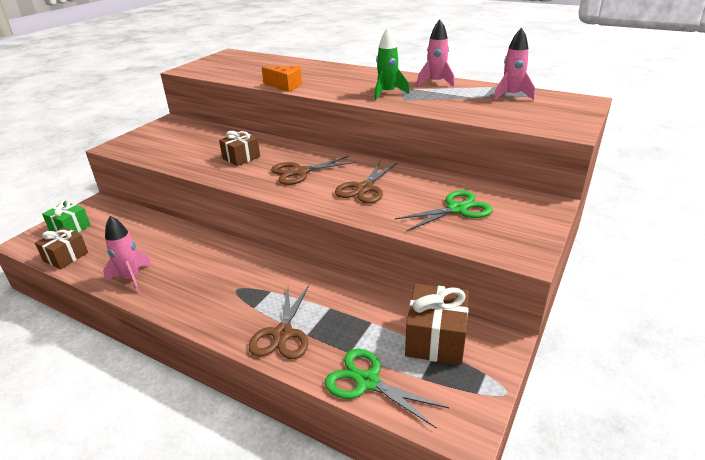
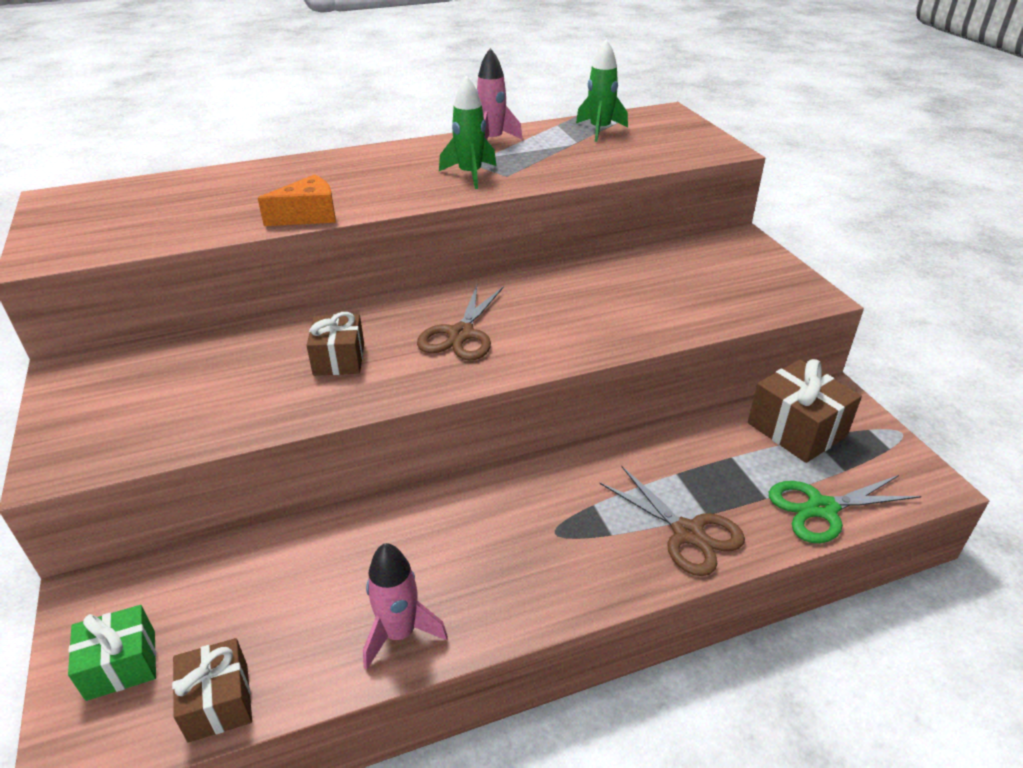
camera: 50 degrees left, 5 degrees up
brown scissors [335,162,397,204] -> none
green scissors [395,190,493,231] -> none
pink rocket [493,28,535,101] -> green rocket [576,39,628,142]

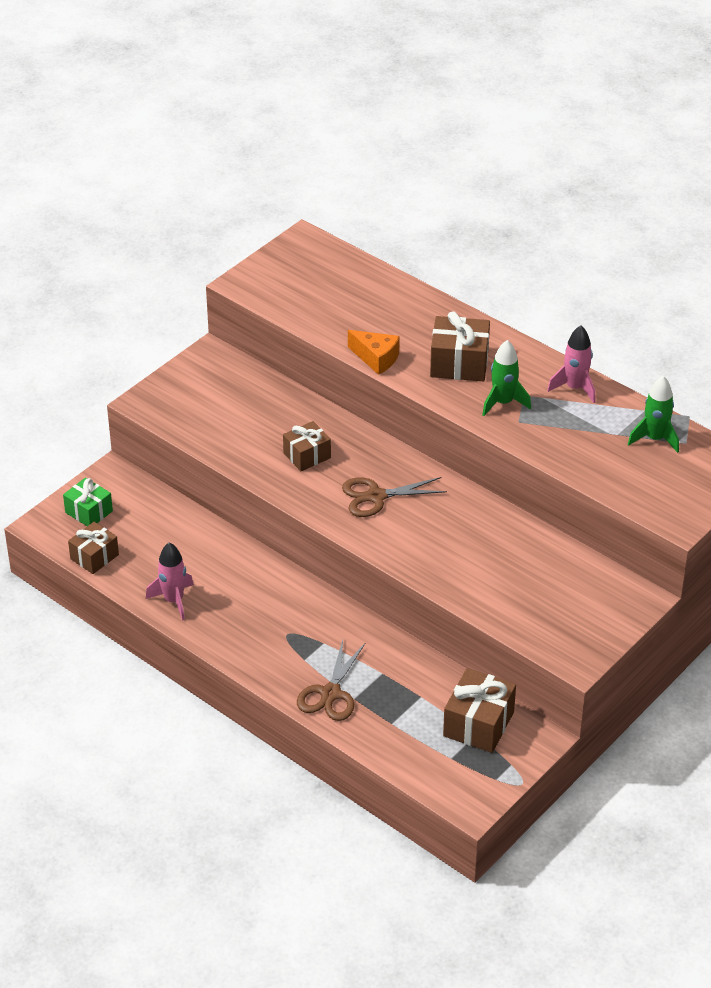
camera: 60 degrees right, 5 degrees up
green scissors [769,475,922,543] -> none
none -> brown gift [430,311,490,381]

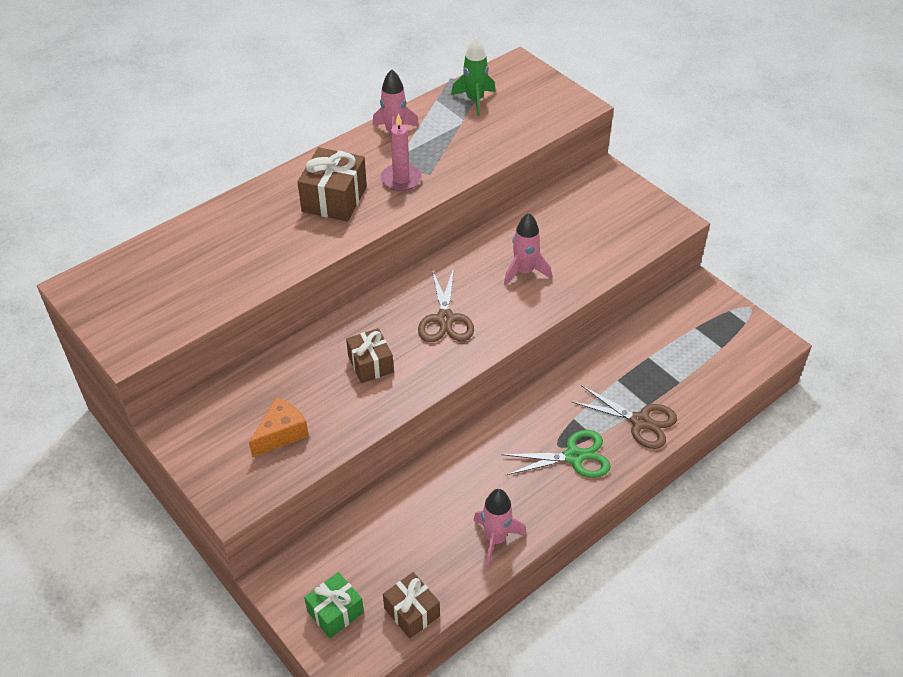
camera: 80 degrees left, 5 degrees up
orange cheese [348,330,400,375] -> orange cheese moved to [249,397,309,458]
brown gift [443,668,516,753] -> none
green rocket [482,340,531,416] -> pink candle [381,114,422,191]
none -> green scissors [501,430,611,478]
none -> pink rocket [504,213,552,286]

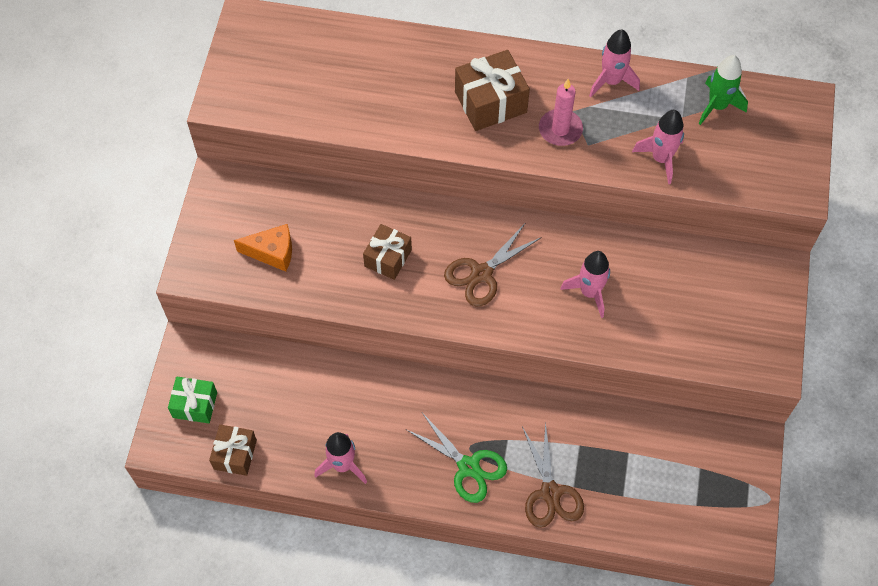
camera: 50 degrees right, 15 degrees up
none -> pink rocket [632,110,684,184]

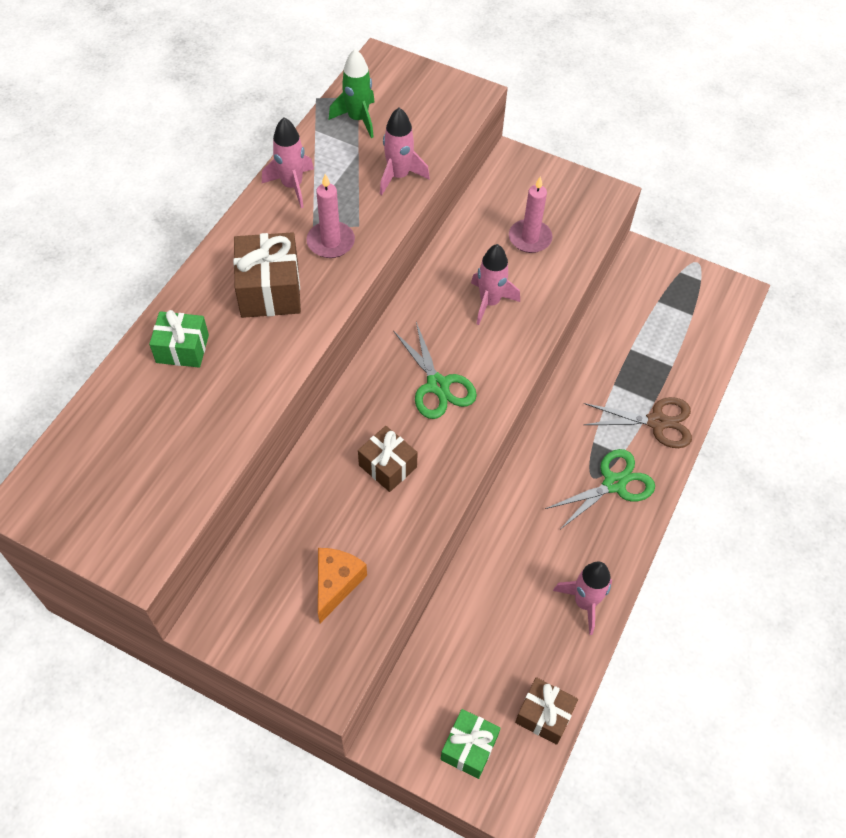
camera: 75 degrees left, 5 degrees down
brown scissors [444,222,542,307] -> green scissors [393,322,477,419]
none -> green gift [149,310,209,368]
none -> pink candle [509,176,553,253]

